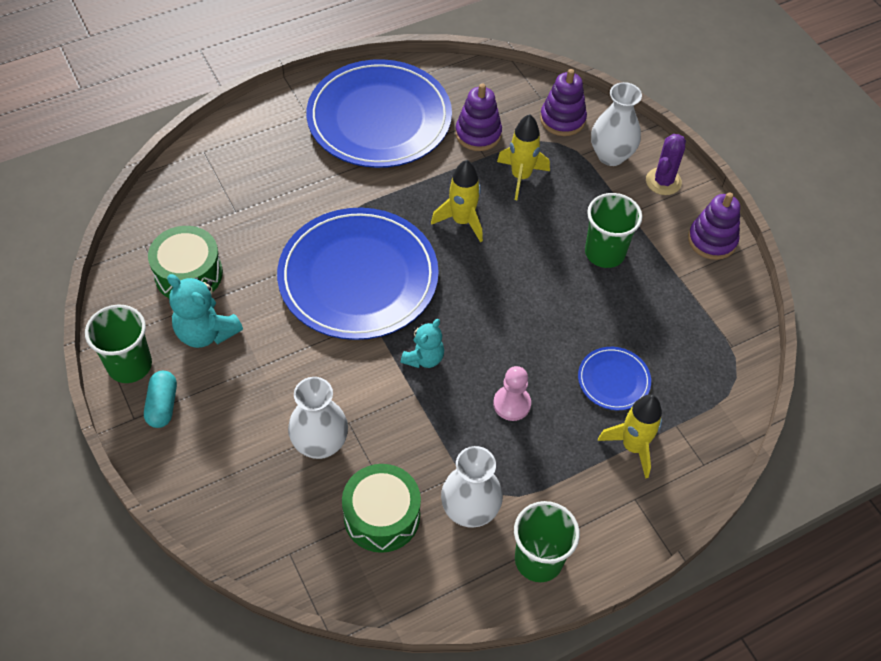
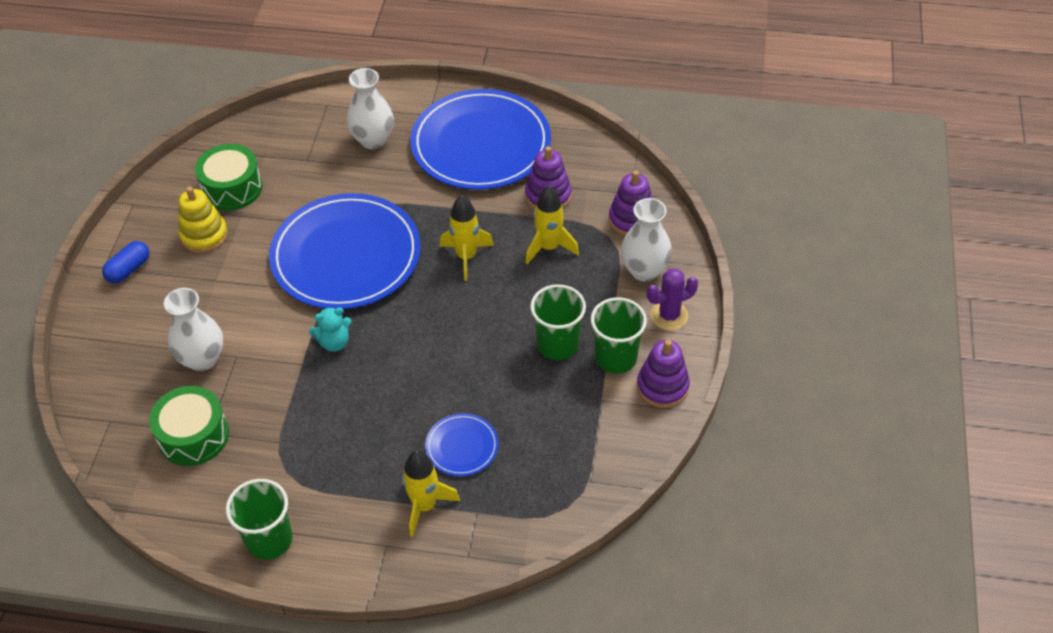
camera: 40 degrees right, 5 degrees down
green cup [85,305,152,383] -> green cup moved to [591,297,647,374]
turquoise capsule [144,371,177,428] -> blue capsule [102,241,149,283]
turquoise teddy bear [167,274,243,348] -> yellow stacking toy [179,187,228,253]
white vase [441,446,503,528] -> white vase moved to [347,68,394,149]
pink pawn [493,366,531,421] -> none

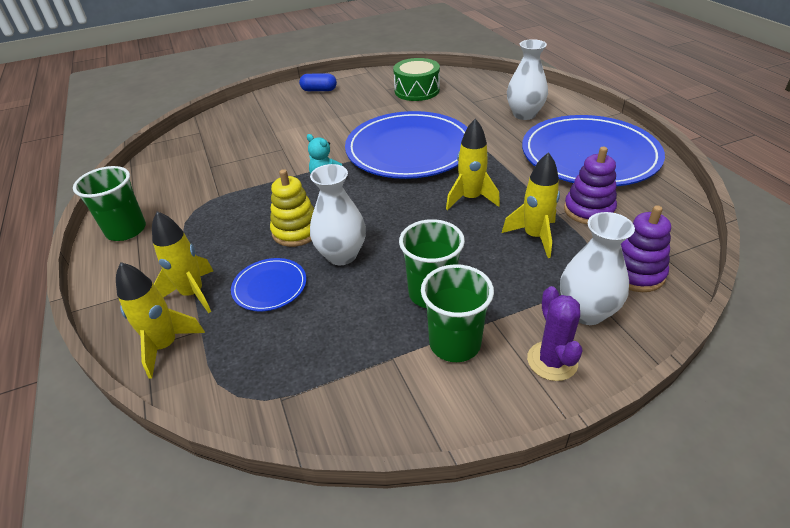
camera: 60 degrees right, 10 degrees down
green drum [149,386,229,466] -> none
white vase [164,288,224,371] -> white vase moved to [310,164,366,265]
yellow stacking toy [179,187,228,253] -> yellow stacking toy moved to [270,169,314,247]
purple stacking toy [637,340,690,408] -> none
purple cactus [647,268,698,330] -> purple cactus turned 45 degrees clockwise [527,286,582,381]
none -> yellow rocket [116,262,205,379]

